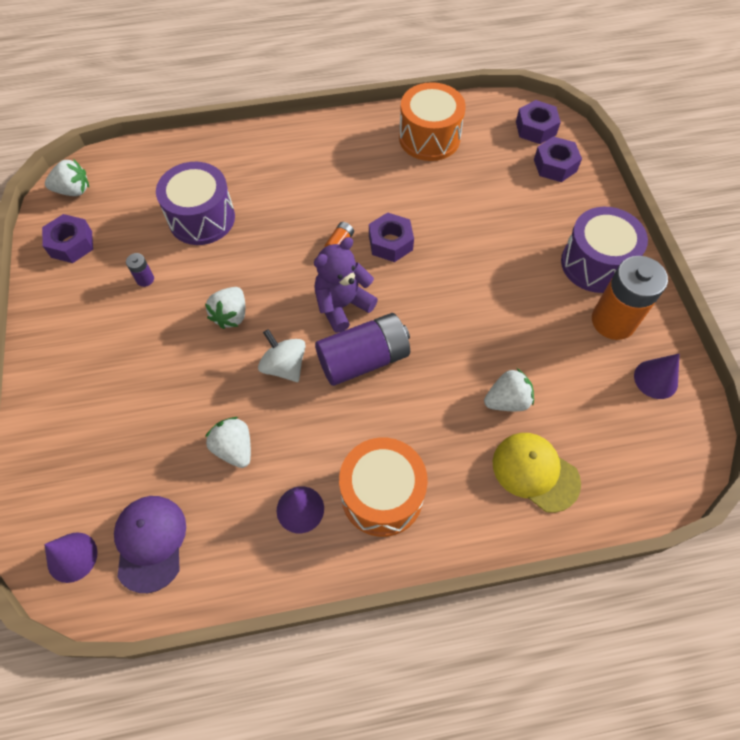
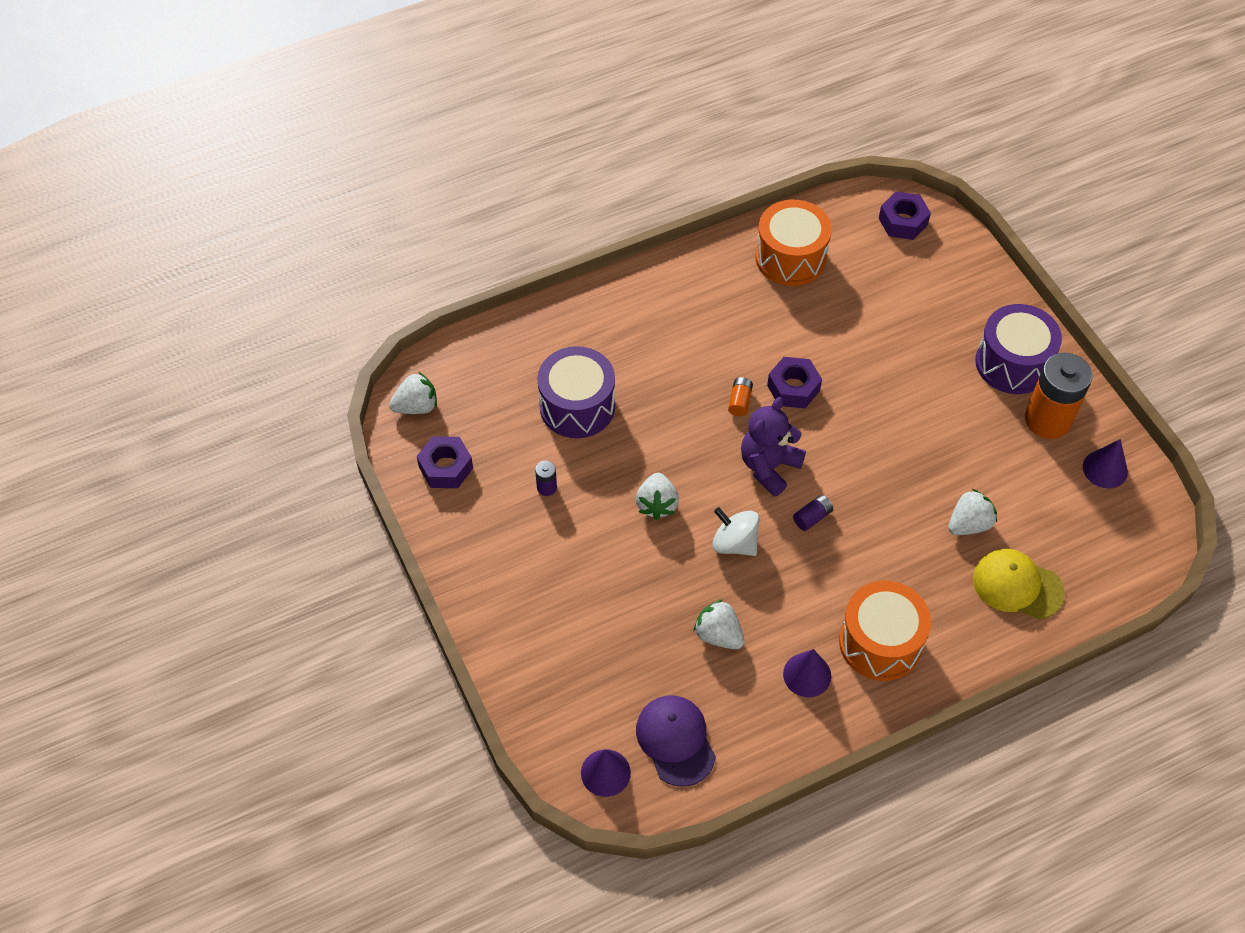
camera: 15 degrees left, 5 degrees down
purple battery [315,313,410,386] -> purple battery [793,495,833,531], size x0.42
purple nut [534,136,582,182] -> none

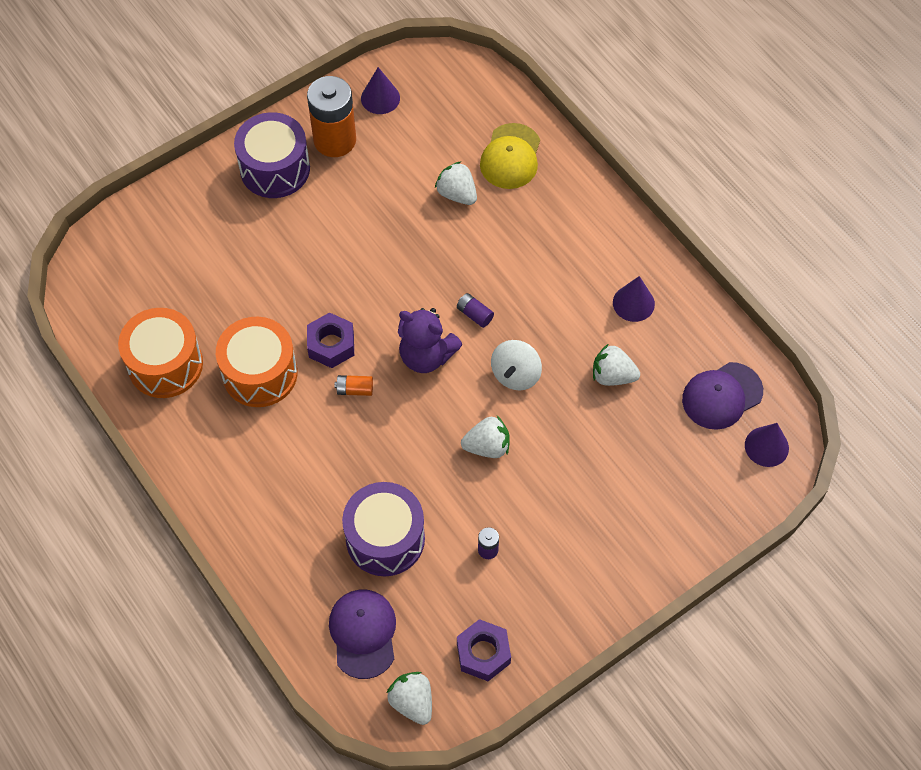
camera: 100 degrees left, 5 degrees up
white strawberry [693,599,745,650] -> white strawberry turned 75 degrees clockwise [593,344,640,386]
orange drum [839,581,931,681] -> orange drum moved to [216,317,298,407]
purple nut [879,192,931,240] -> none
none -> purple cap [329,590,396,679]

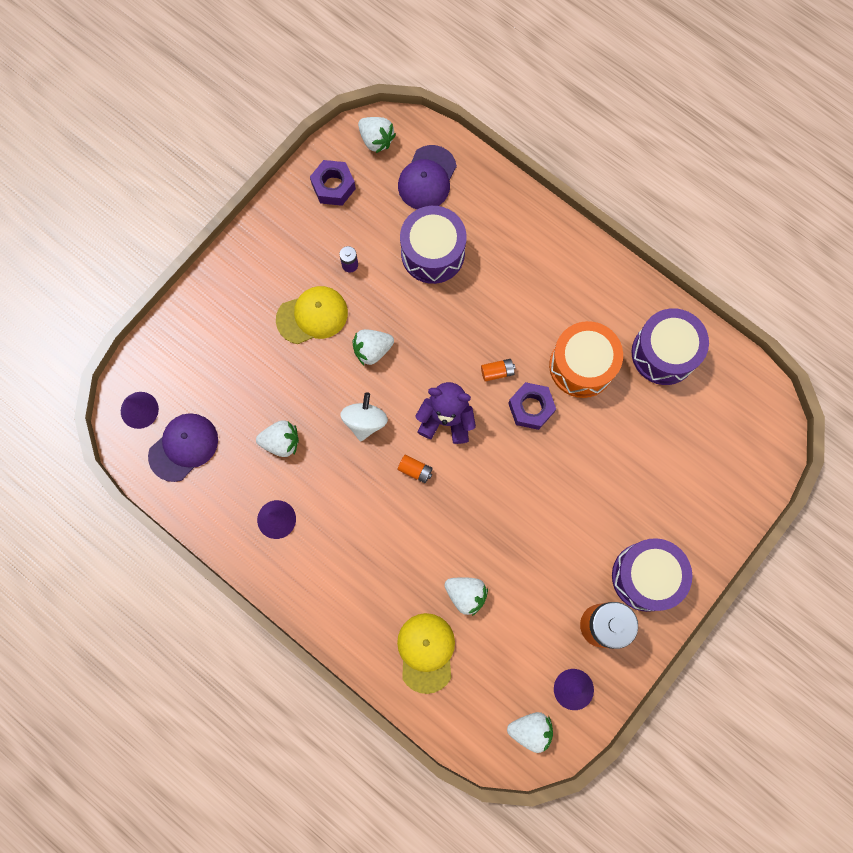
camera: 165 degrees right, 15 degrees up
orange drum [118,308,203,398] -> purple drum [632,308,709,385]
purple cap [329,590,396,679] -> purple cap turned 45 degrees clockwise [398,145,457,209]
purple battery [457,293,494,328] -> orange battery [398,455,433,483]
none -> yellow cap [276,286,348,344]
none -> white strawberry [507,712,553,753]

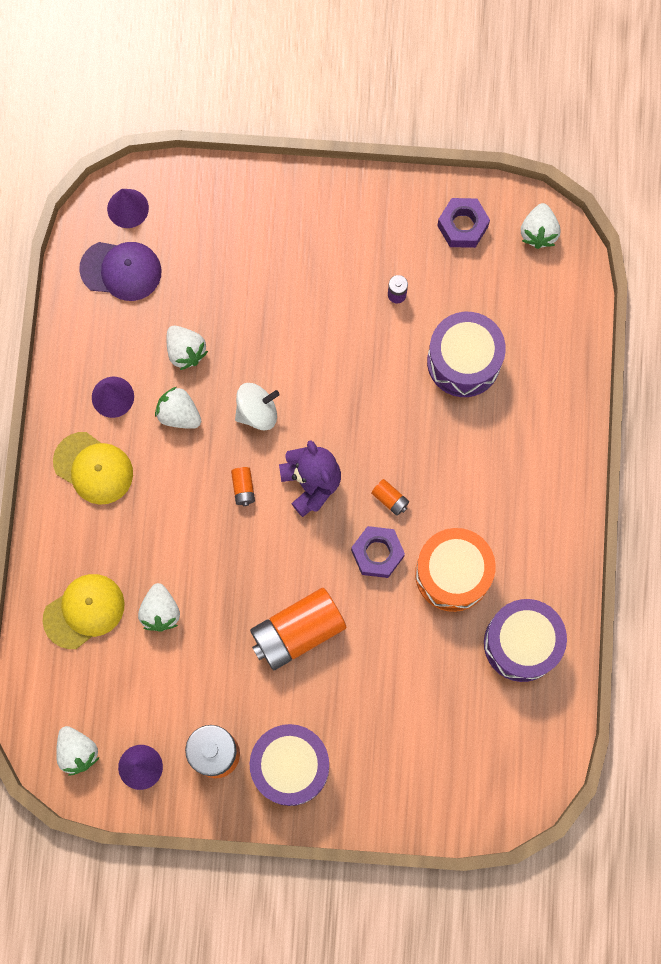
camera: 55 degrees right, 0 degrees up
yellow cap [276,286,348,344] -> yellow cap moved to [53,432,133,505]
white strawberry [352,329,394,365] -> white strawberry moved to [155,387,201,429]
purple cap [398,145,457,209] -> none
none -> orange battery [250,588,346,670]

